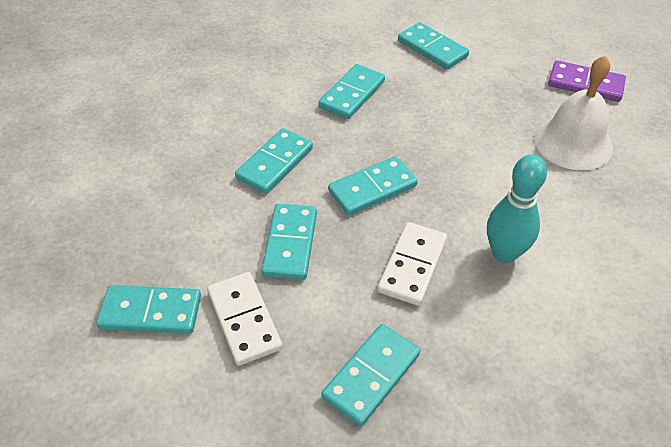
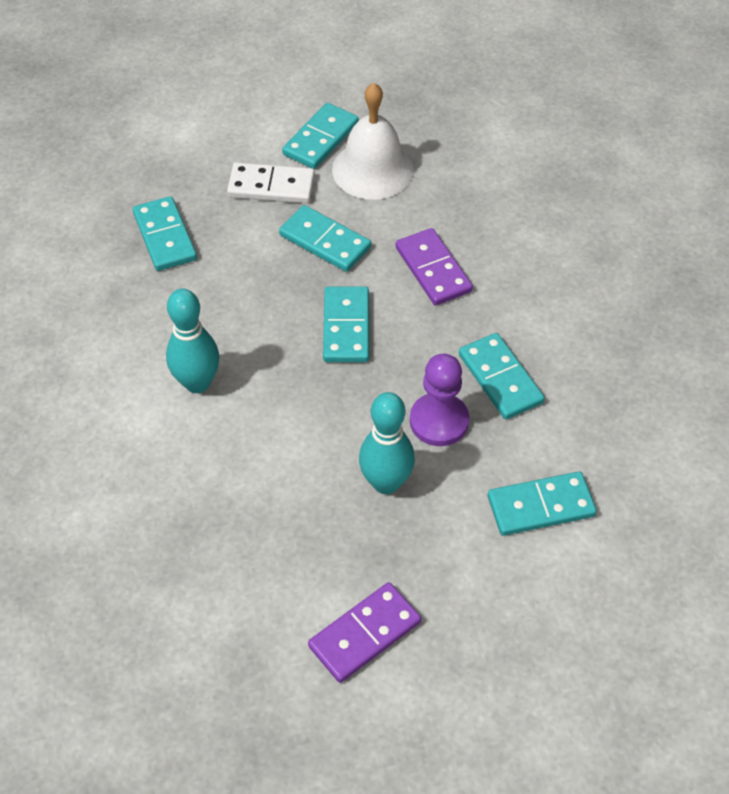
camera: 120 degrees right, 5 degrees up
turquoise domino [235,128,313,194] -> purple domino [396,228,473,306]
white domino [377,222,447,306] -> none
white bell [534,56,613,170] -> white bell moved to [332,83,414,200]
none -> turquoise bowling pin [359,392,415,494]
none -> purple pawn [410,354,469,446]

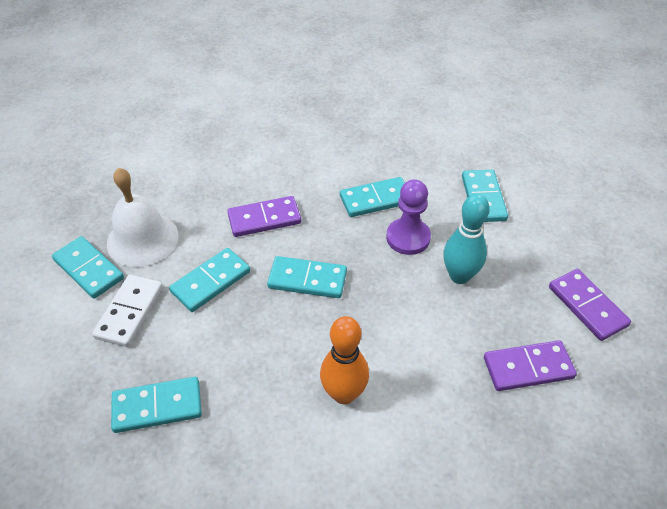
camera: 80 degrees left, 5 degrees down
turquoise bowling pin [166,289,220,393] -> orange bowling pin [320,316,369,404]
none -> purple domino [484,340,577,391]

